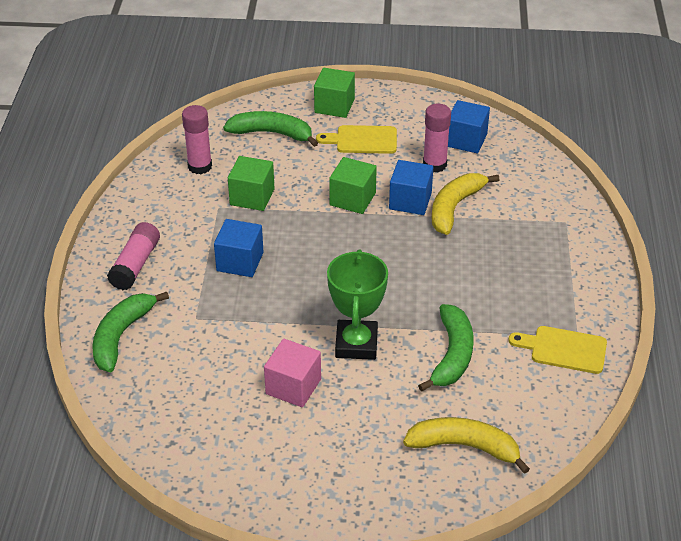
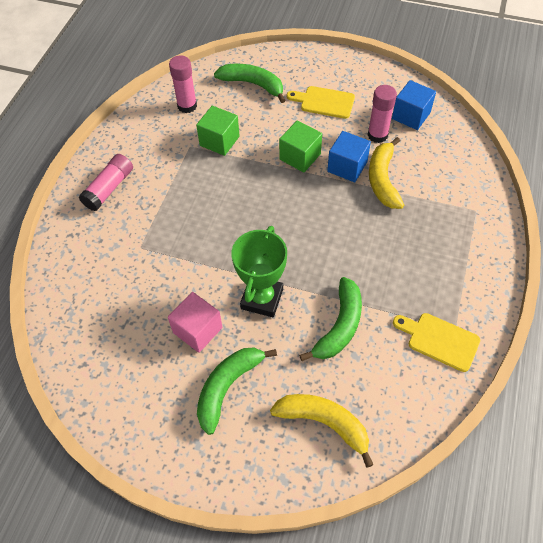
camera: 15 degrees right, 15 degrees up
green banana [92,292,169,372] -> green banana moved to [197,348,277,435]
blue cube [214,219,263,277] -> none
green cube [314,68,355,118] -> none
yellow banana [432,173,499,235] -> yellow banana turned 45 degrees counterclockwise [369,137,404,209]

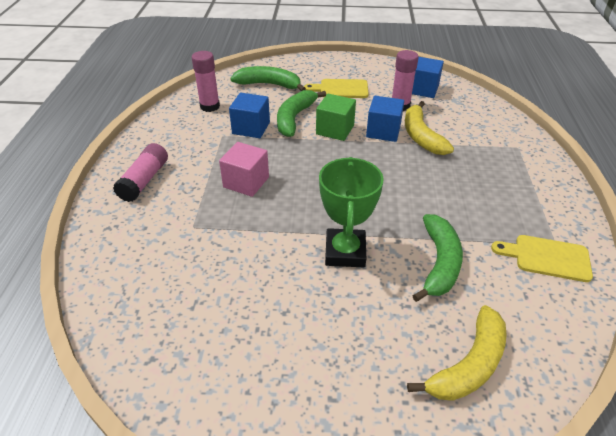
camera: 15 degrees left, 15 degrees down
pink cube [168,292,223,353] -> pink cube moved to [219,142,269,197]
green cube [196,106,239,156] -> blue cube [229,93,270,138]
green banana [197,348,277,435] -> green banana moved to [277,90,326,137]
yellow banana [270,394,374,468] -> yellow banana turned 120 degrees clockwise [407,305,507,401]

